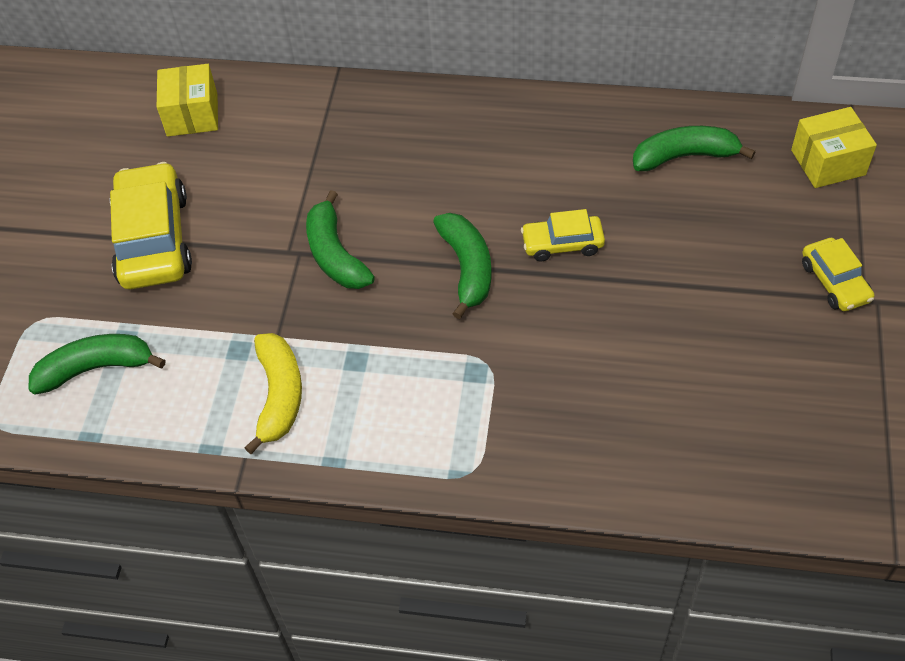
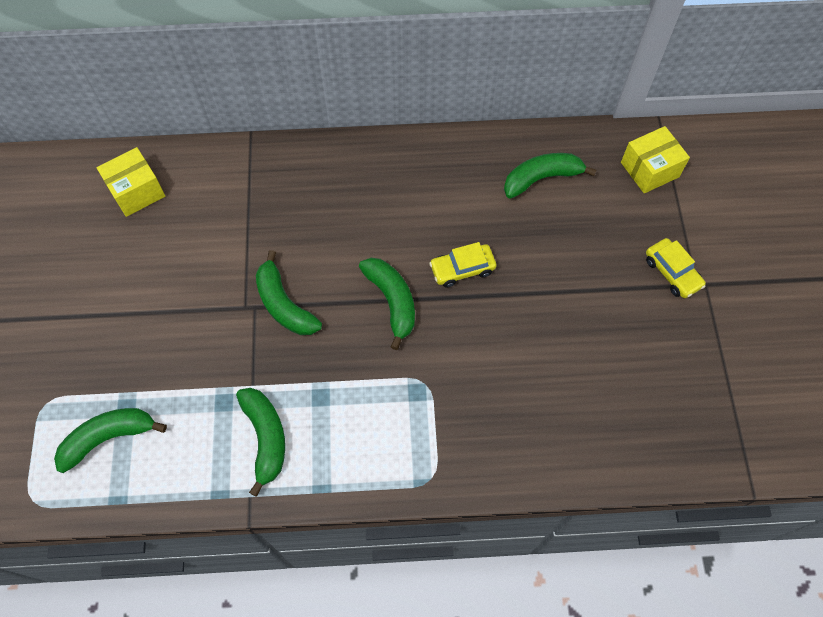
camera: 15 degrees left, 10 degrees up
yellow car [109,162,192,289] -> none
yellow box [157,64,218,137] -> yellow box turned 75 degrees clockwise [96,147,165,217]
yellow banana [244,333,302,454] -> green banana [236,388,285,497]

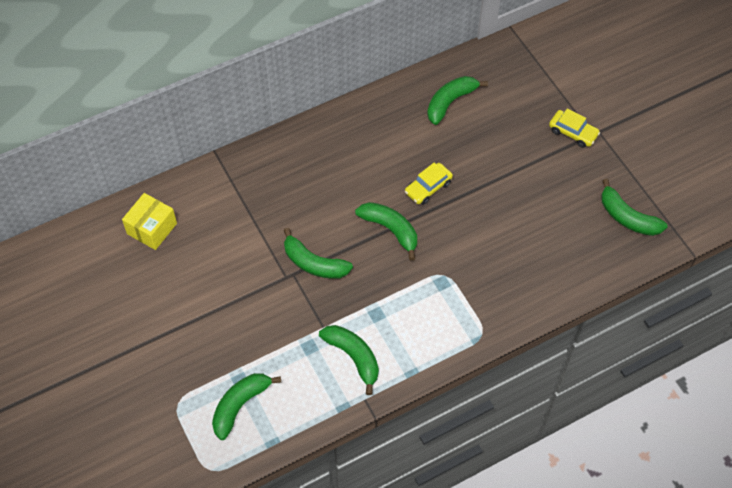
camera: 25 degrees left, 5 degrees down
yellow box [621,126,690,193] -> none
none -> green banana [601,179,668,236]

